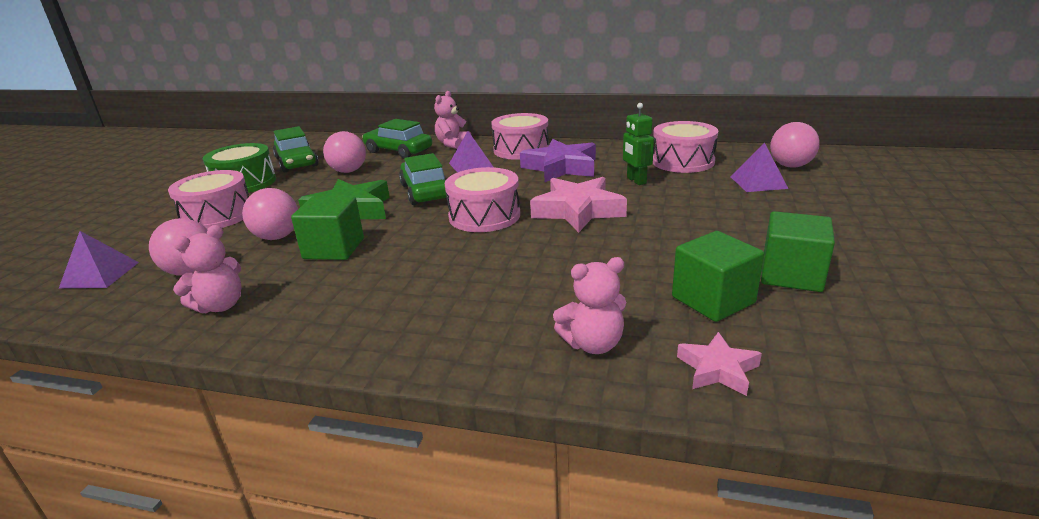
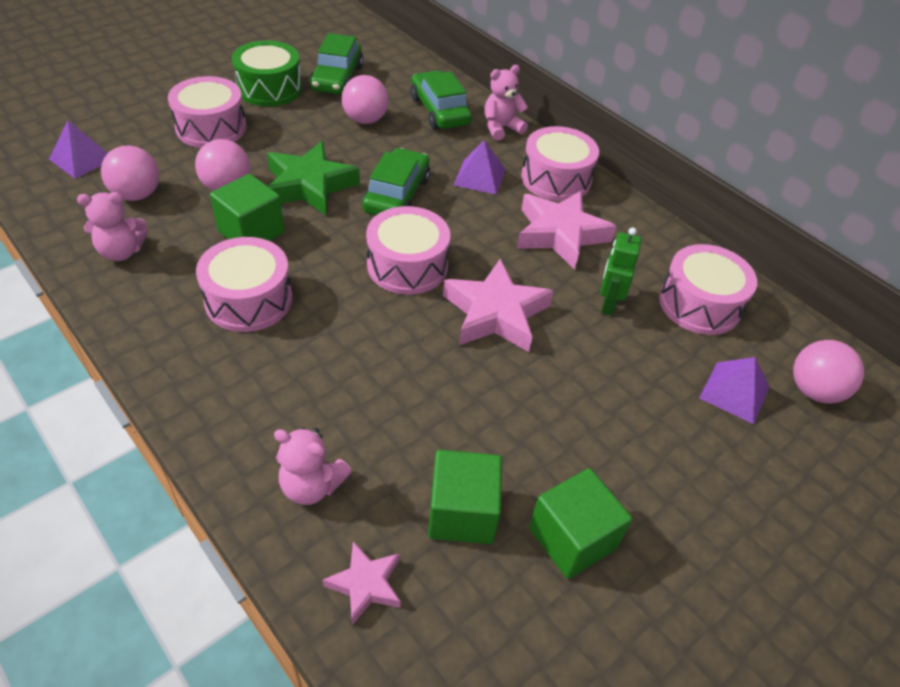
camera: 30 degrees right, 20 degrees up
purple star [520,139,596,182] -> pink star [517,191,617,270]
none -> pink drum [196,237,293,332]

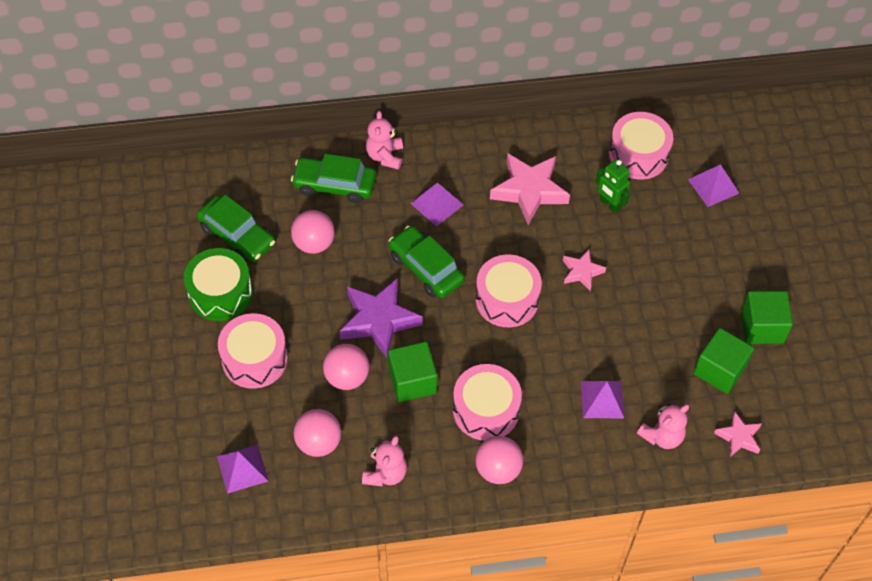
camera: 55 degrees left, 10 degrees up
green star [267,141,360,216] -> purple star [339,278,423,358]
pink star [443,259,554,352] -> pink star [563,249,606,291], size x0.54
pink drum [521,126,599,201] -> none
pink ball [793,340,864,404] -> pink ball moved to [475,436,523,484]
none -> purple pyramid [581,381,624,418]

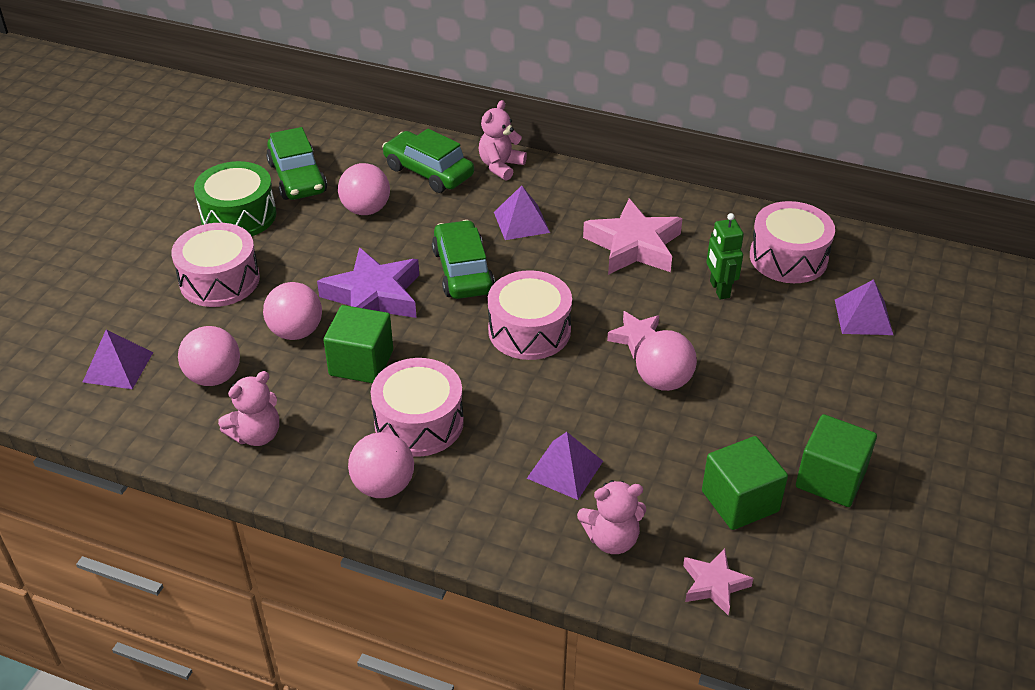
camera: 30 degrees right, 15 degrees down
none -> pink ball [636,330,697,391]

